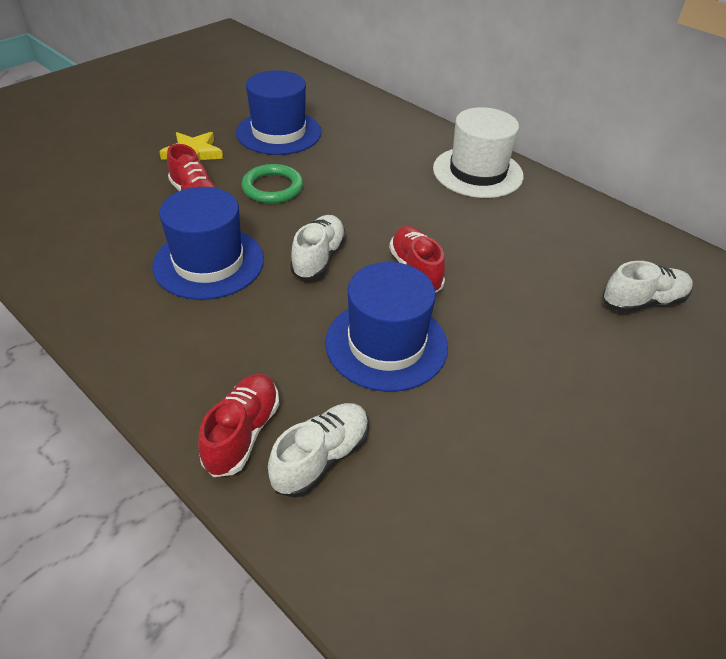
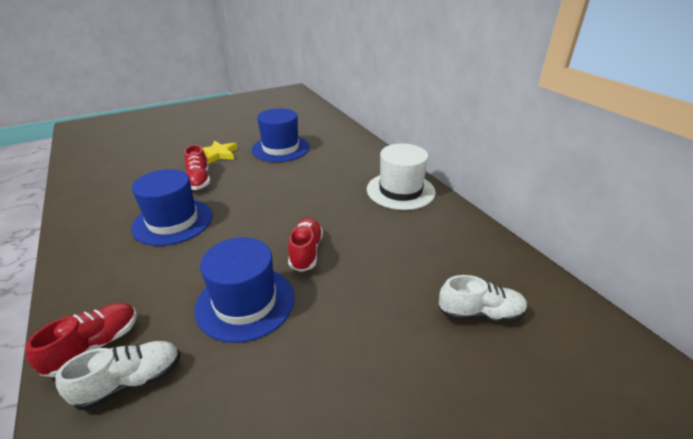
camera: 20 degrees right, 10 degrees down
green ring [242,164,303,203] -> none
white shoe [290,215,346,280] -> none

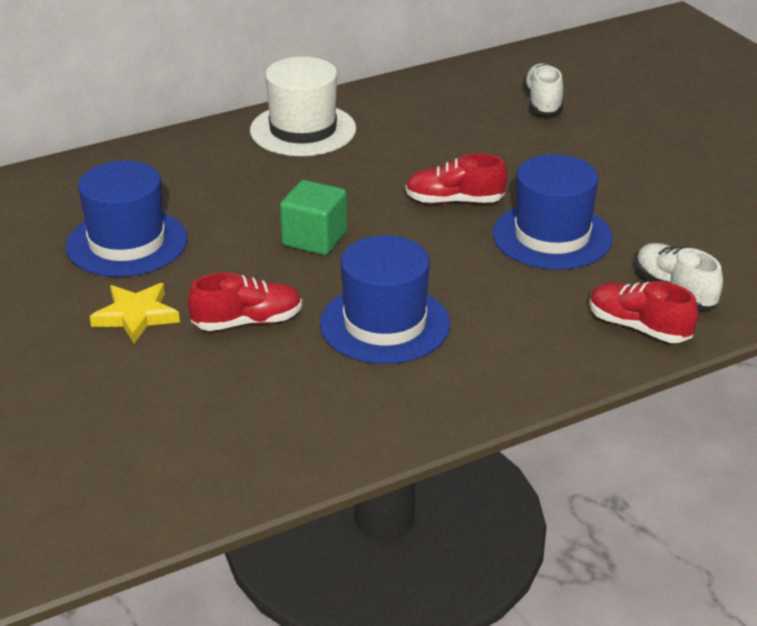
camera: 90 degrees left, 0 degrees up
none -> green cube [280,180,347,255]

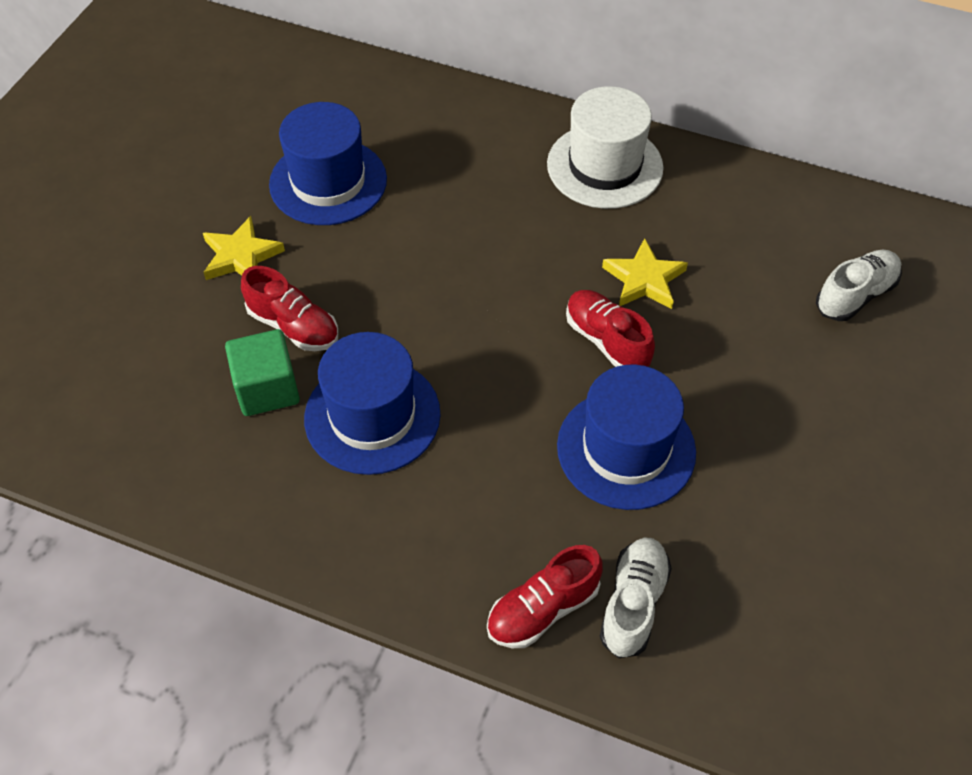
camera: 50 degrees right, 20 degrees up
green cube [280,180,347,255] -> green cube moved to [225,329,300,416]
red shoe [589,281,698,343] -> red shoe turned 120 degrees counterclockwise [487,545,603,648]
none -> yellow star [602,238,688,309]

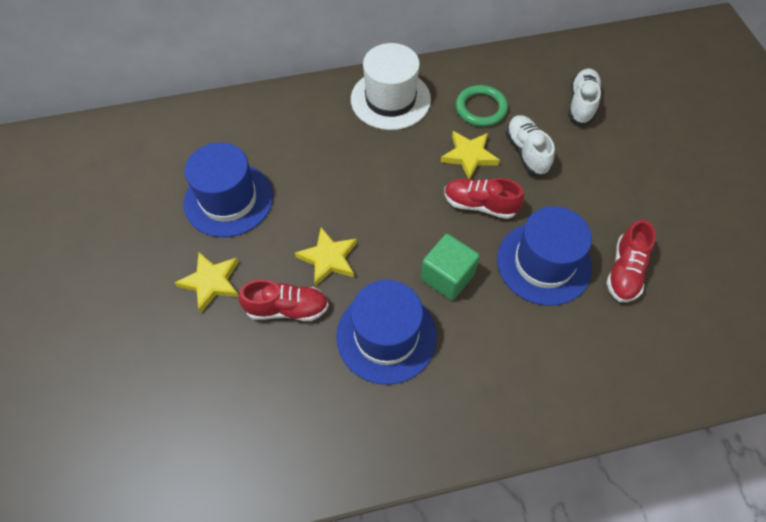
camera: 35 degrees left, 5 degrees up
green cube [225,329,300,416] -> green cube moved to [421,234,480,300]
red shoe [487,545,603,648] -> red shoe moved to [607,220,656,302]
white shoe [600,538,672,658] -> white shoe moved to [506,115,555,176]
none -> yellow star [295,227,357,286]
none -> green ring [456,85,508,127]

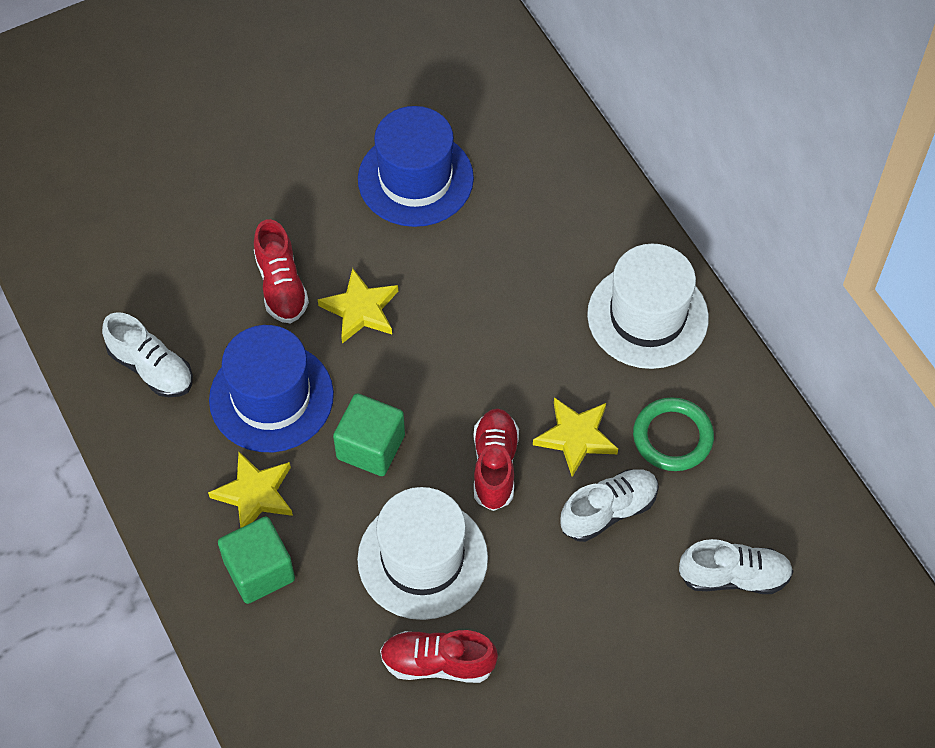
camera: 75 degrees right, 0 degrees up
yellow star [174,252,238,313] -> yellow star moved to [208,452,293,528]
blue hat [497,206,592,306] -> white hat [357,487,488,620]
none -> white shoe [102,312,193,397]
none -> green cube [218,517,295,604]

